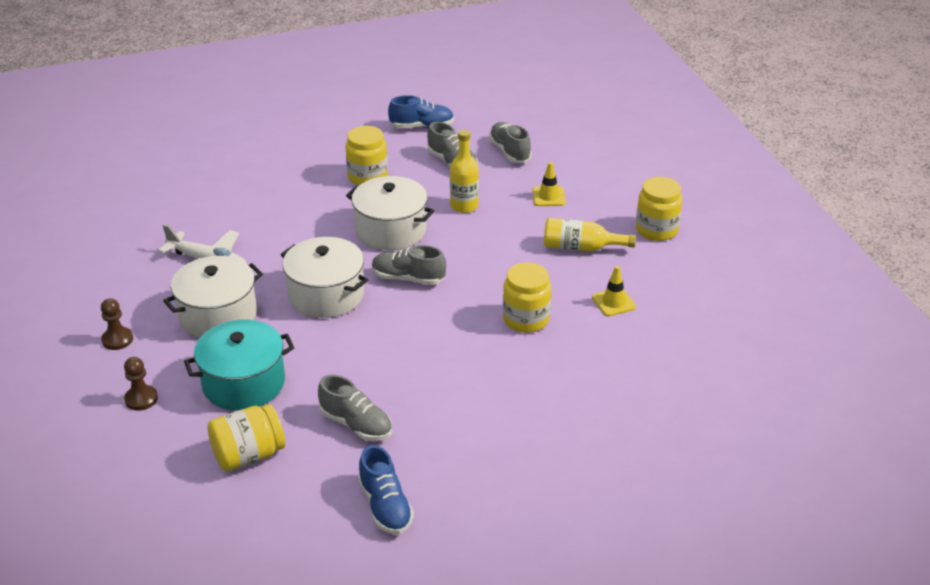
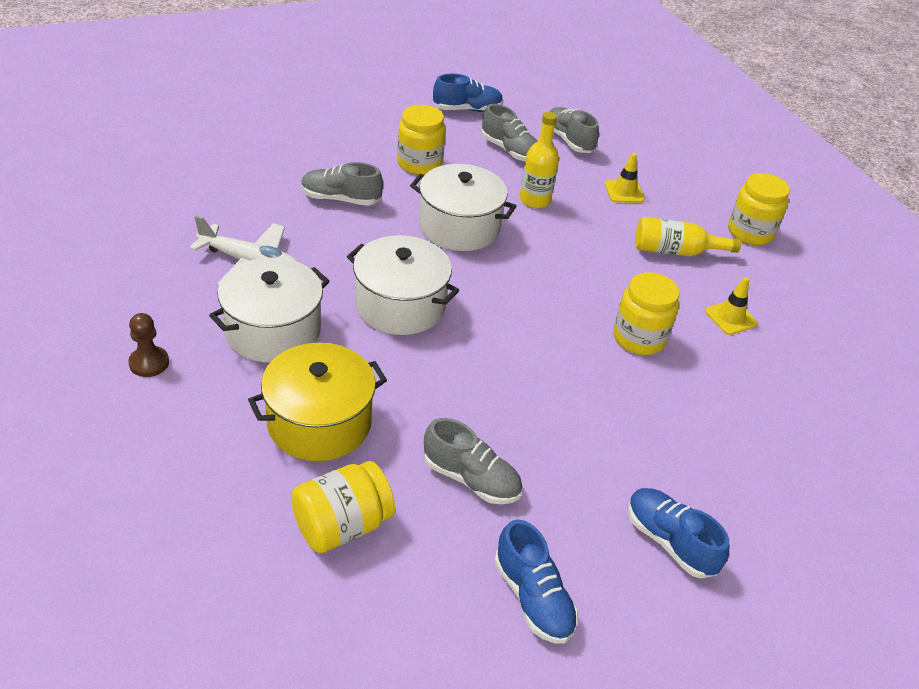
camera: 10 degrees left, 5 degrees up
brown pawn [124,357,158,411] -> none
turquoise pot [184,319,294,411] -> yellow pot [248,343,387,461]
grey shoe [372,245,446,285] -> grey shoe moved to [301,162,383,206]
none -> blue shoe [628,488,729,578]

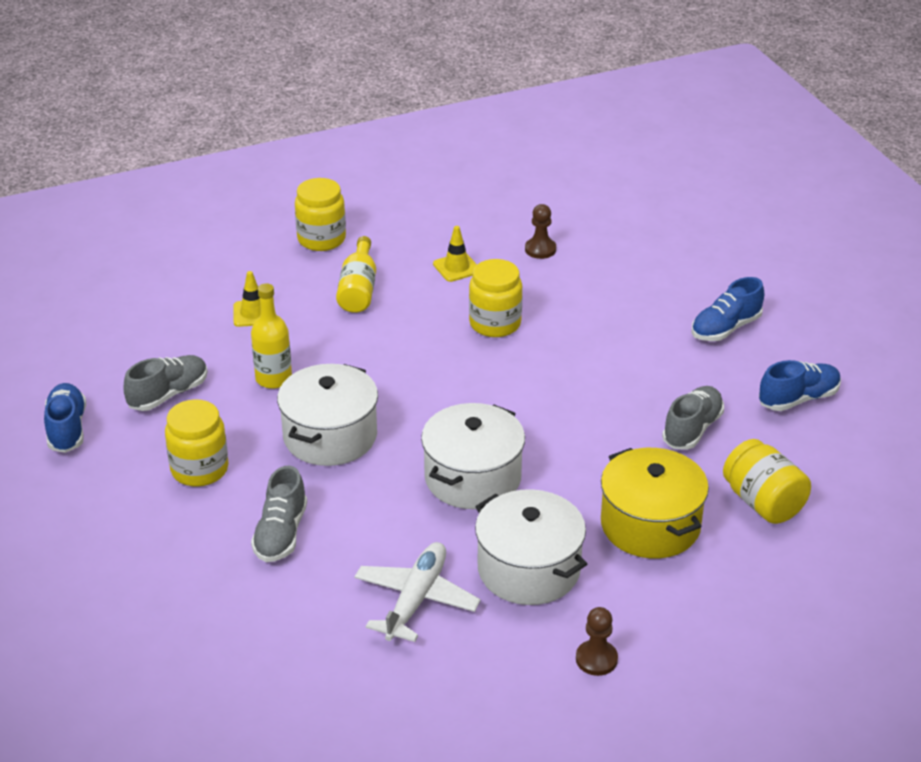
camera: 85 degrees left, 5 degrees down
grey shoe [550,107,599,153] -> none
none -> brown pawn [525,204,556,259]

